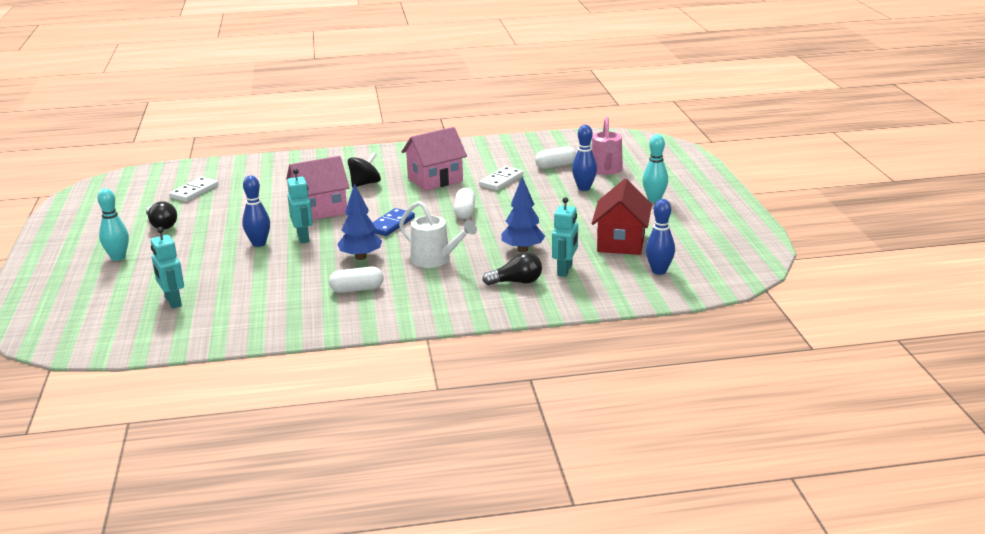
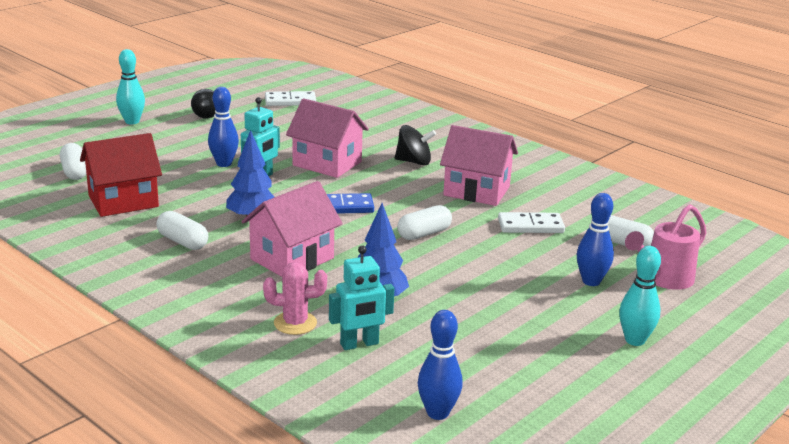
camera: 50 degrees right, 0 degrees up
turquoise robot [151,227,184,309] -> white capsule [60,143,86,180]
white watering can [399,201,477,268] -> pink house [241,181,343,277]
black light bulb [483,252,542,285] -> pink cactus [263,262,327,335]
red house [592,179,652,255] -> red house moved to [80,133,162,217]

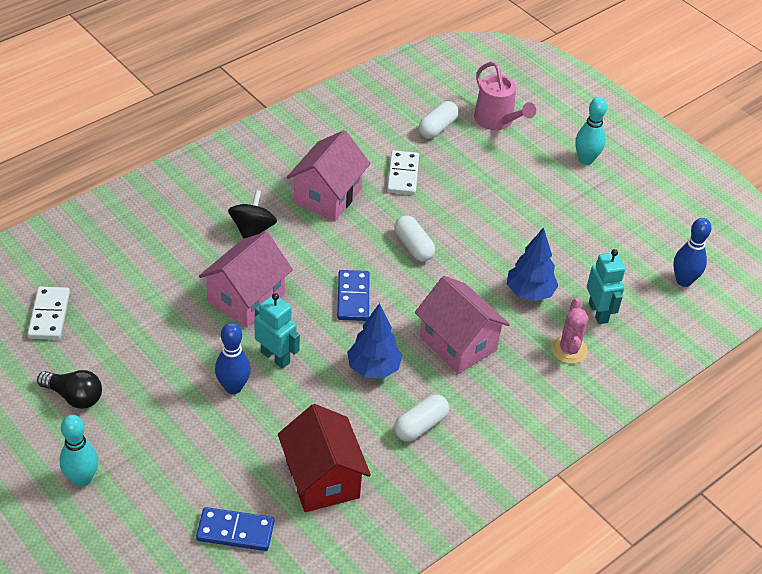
camera: 85 degrees left, 20 degrees up
white capsule [60,143,86,180] -> blue domino [196,507,274,551]
blue bowling pin [577,193,614,286] -> none

